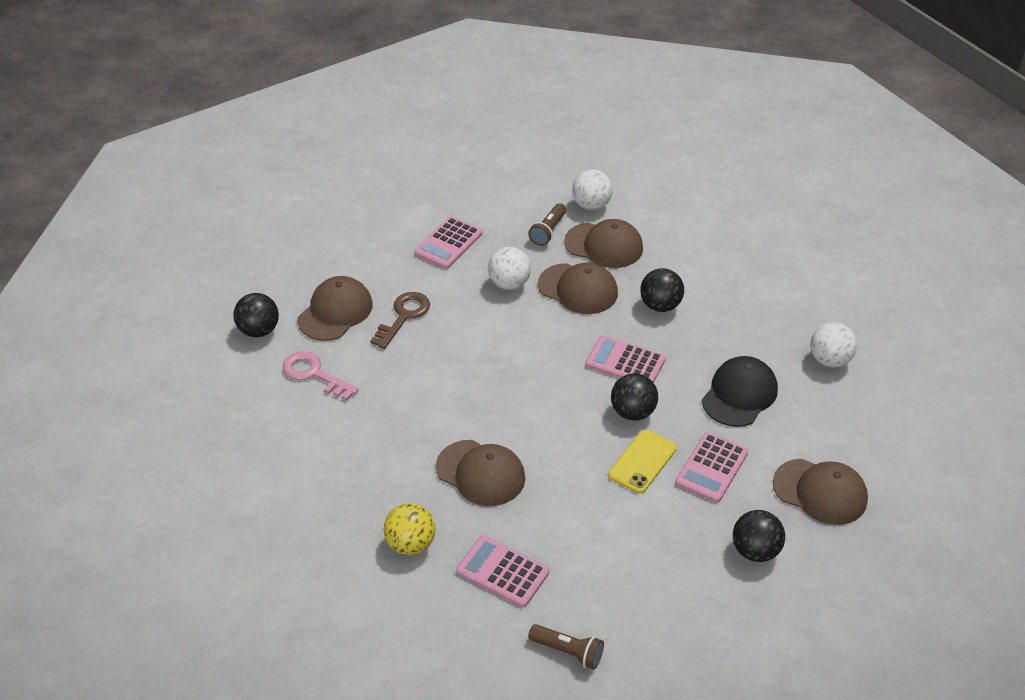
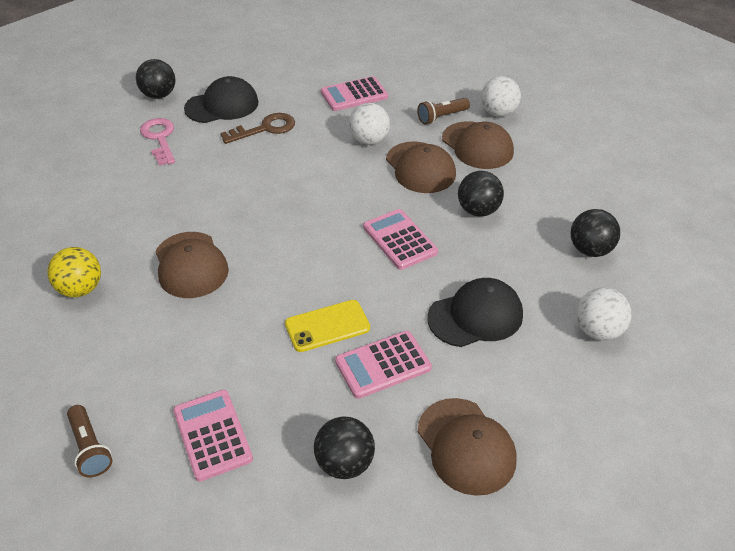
camera: 35 degrees right, 0 degrees up
brown cap [297,276,373,341] -> black cap [184,76,259,123]
pink calculator [456,535,549,607] -> pink calculator moved to [173,390,253,482]
black ball [611,373,658,421] -> black ball moved to [571,209,620,257]

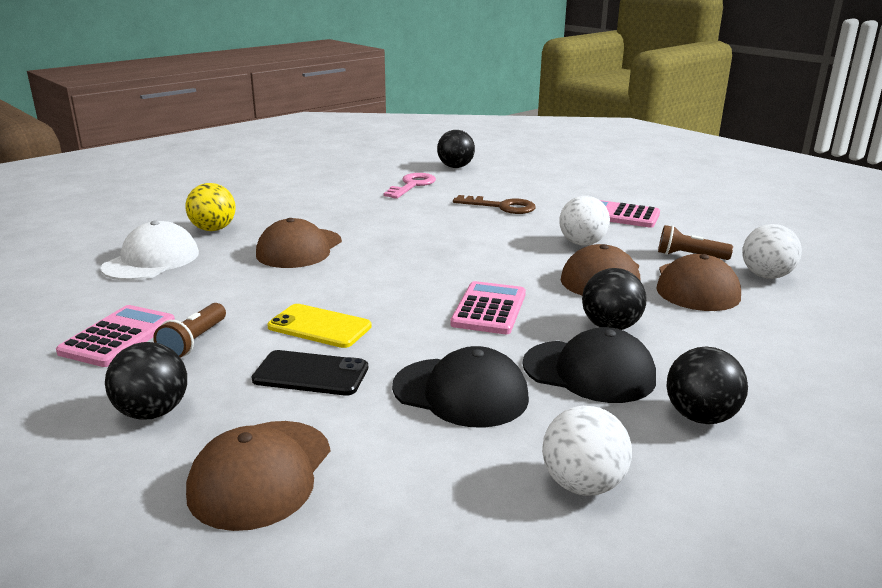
camera: 45 degrees right, 20 degrees down
brown flashlight [67,405,112,477] -> brown flashlight moved to [153,303,226,358]
black cap [184,76,259,123] -> black cap moved to [522,327,656,403]
pink calculator [335,331,432,399] -> black phone [252,350,368,396]
none -> white cap [101,220,199,281]

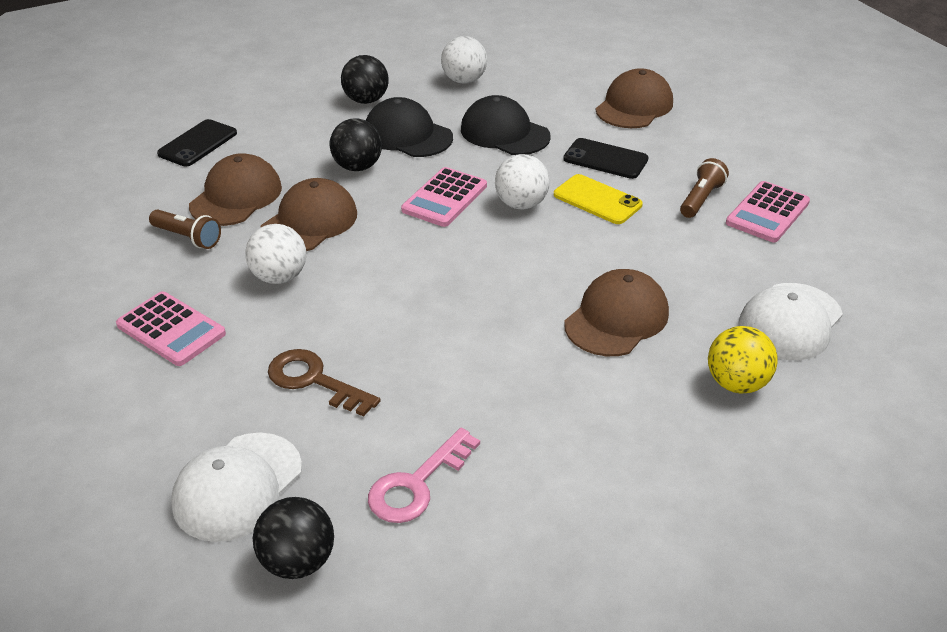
camera: 165 degrees left, 15 degrees up
black ball [105,342,187,420] -> none
white ball [742,224,802,279] -> white ball moved to [495,154,550,209]
none -> black phone [157,119,237,166]
none -> white cap [171,433,302,542]

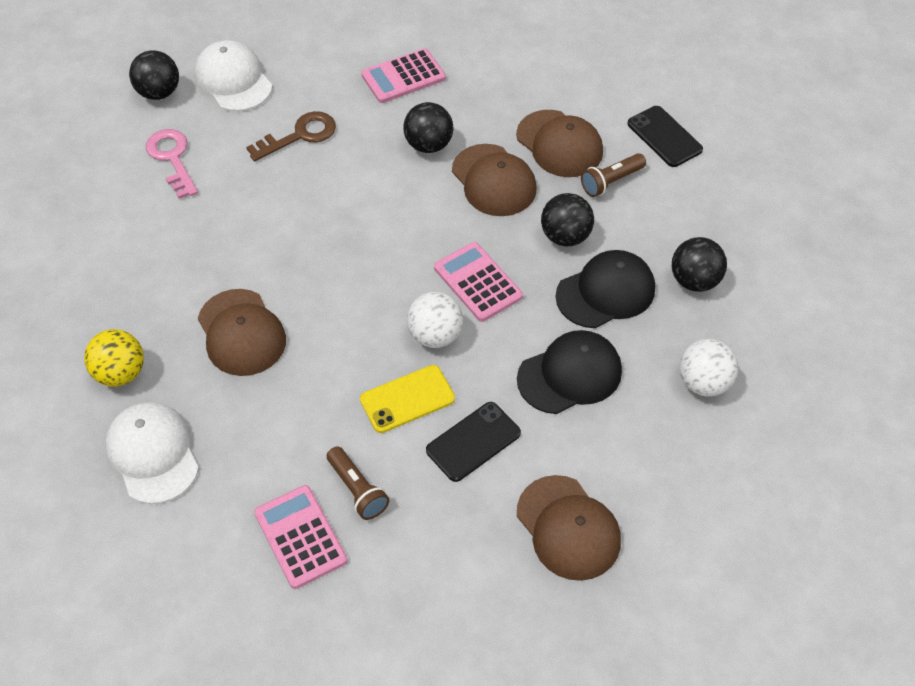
camera: 115 degrees right, 15 degrees up
brown flashlight [149,210,221,249] -> brown flashlight moved to [581,153,646,197]
white ball [245,224,306,284] -> black ball [403,102,453,153]

